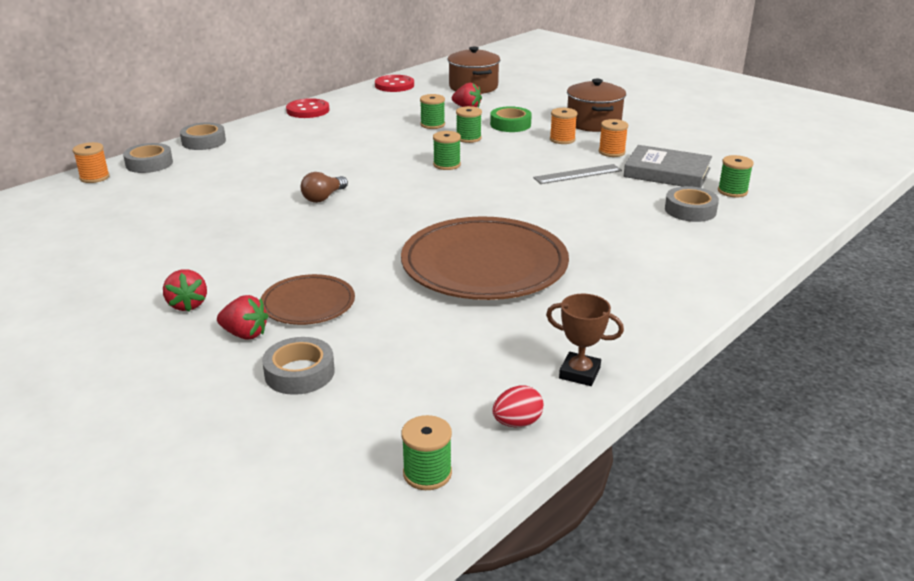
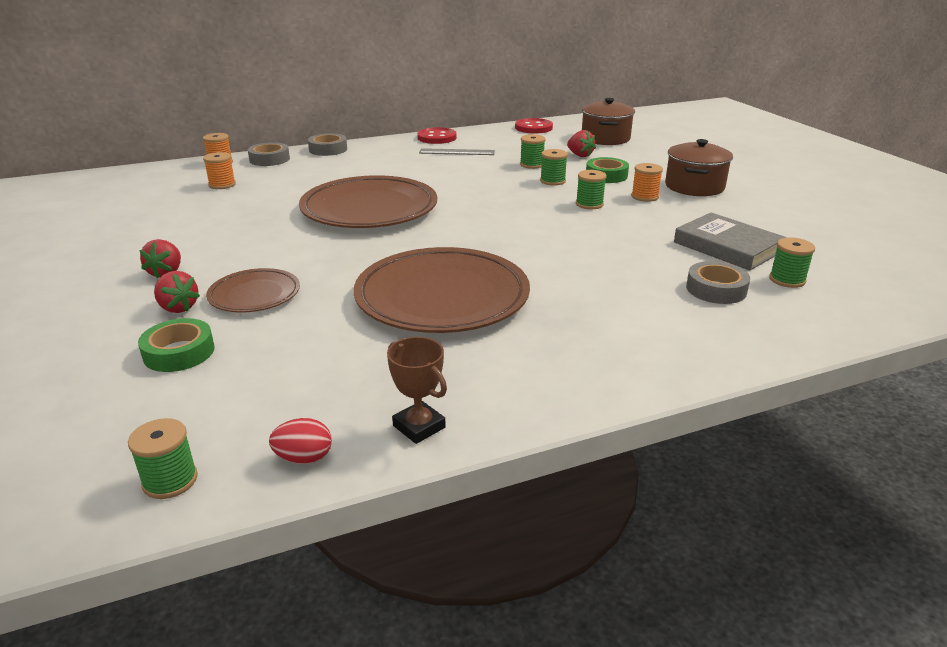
camera: 25 degrees right, 0 degrees up
grey tape [262,337,335,395] -> green tape [138,318,215,372]
brown light bulb [301,172,348,203] -> brown plate [299,175,437,228]
green spool [433,131,461,170] -> green spool moved to [576,170,607,209]
grey ruler [533,164,622,184] -> grey ruler moved to [419,148,495,155]
orange spool [599,119,628,157] -> orange spool moved to [203,152,236,189]

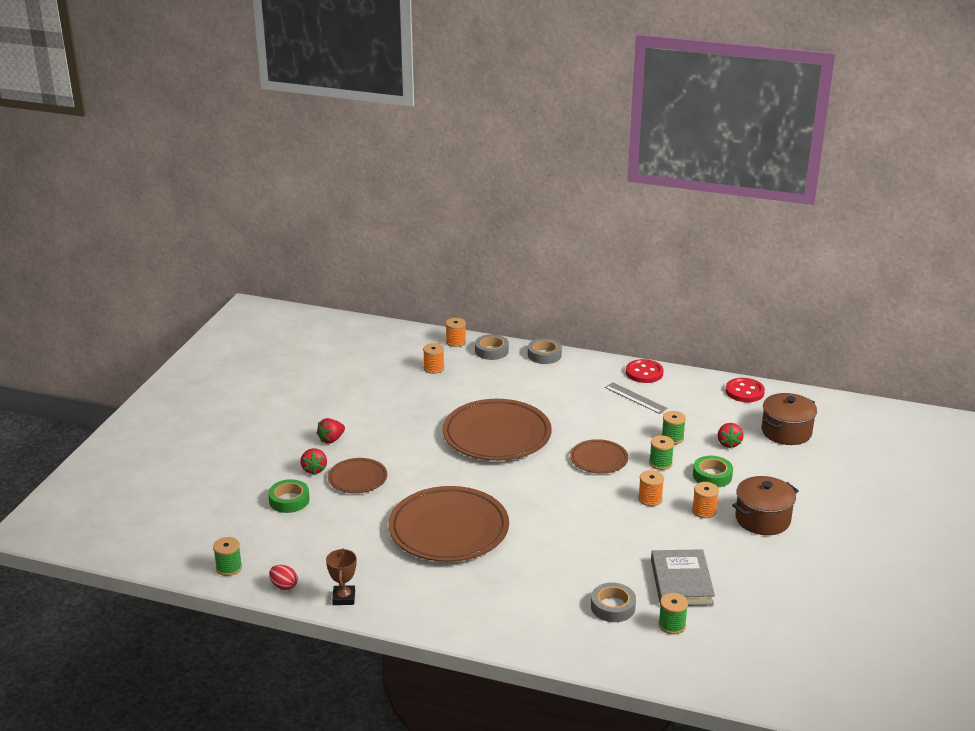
camera: 40 degrees right, 0 degrees up
green spool [576,170,607,209] -> orange spool [638,470,664,506]
none -> brown plate [570,439,628,474]

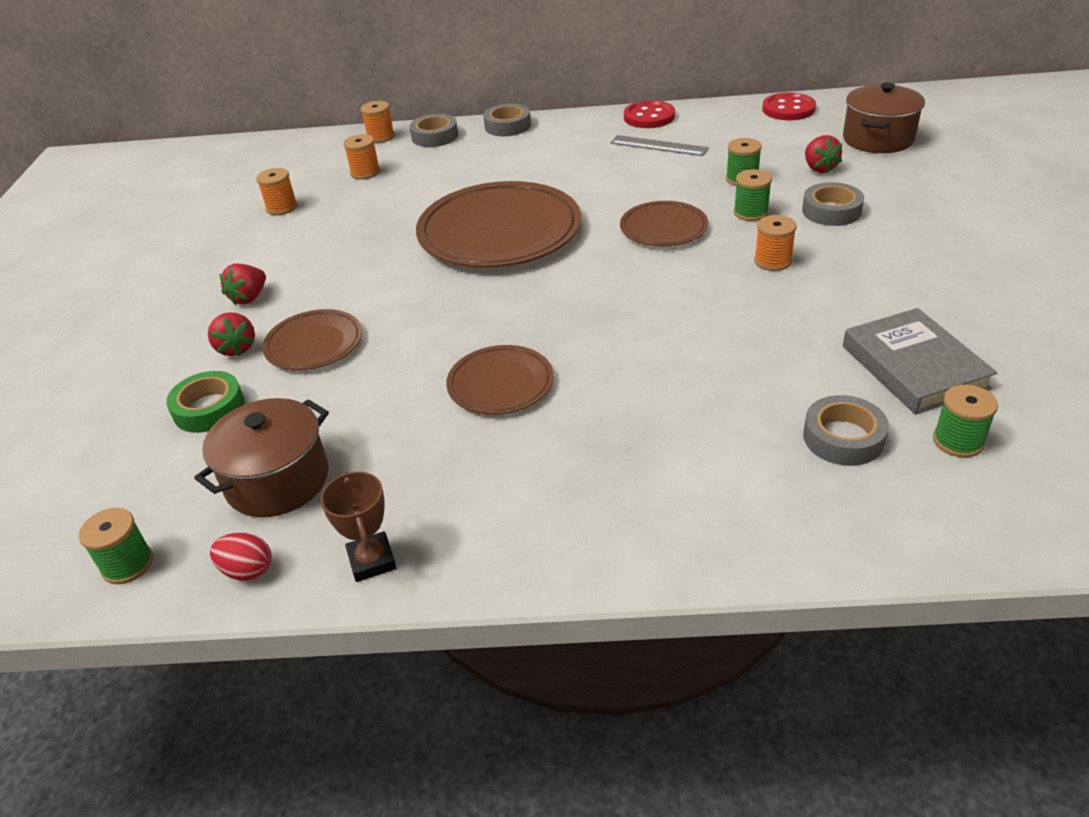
camera: 15 degrees left, 10 degrees up
brown plate [389,486,509,562] -> brown plate [446,345,554,415], size x0.52
orange spool [692,482,719,518] -> orange spool moved to [256,168,297,215]
green tape [693,456,733,487] -> grey tape [802,182,864,226]
brown pot [732,476,799,535] -> brown pot moved to [194,398,329,517]

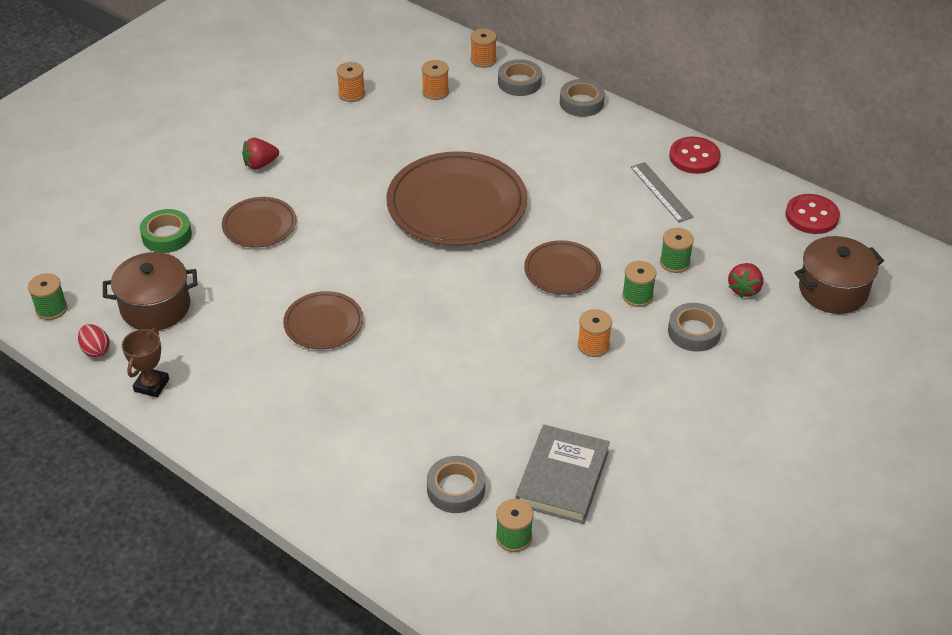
camera: 35 degrees right, 5 degrees up
red strawberry [208,312,255,356] -> none

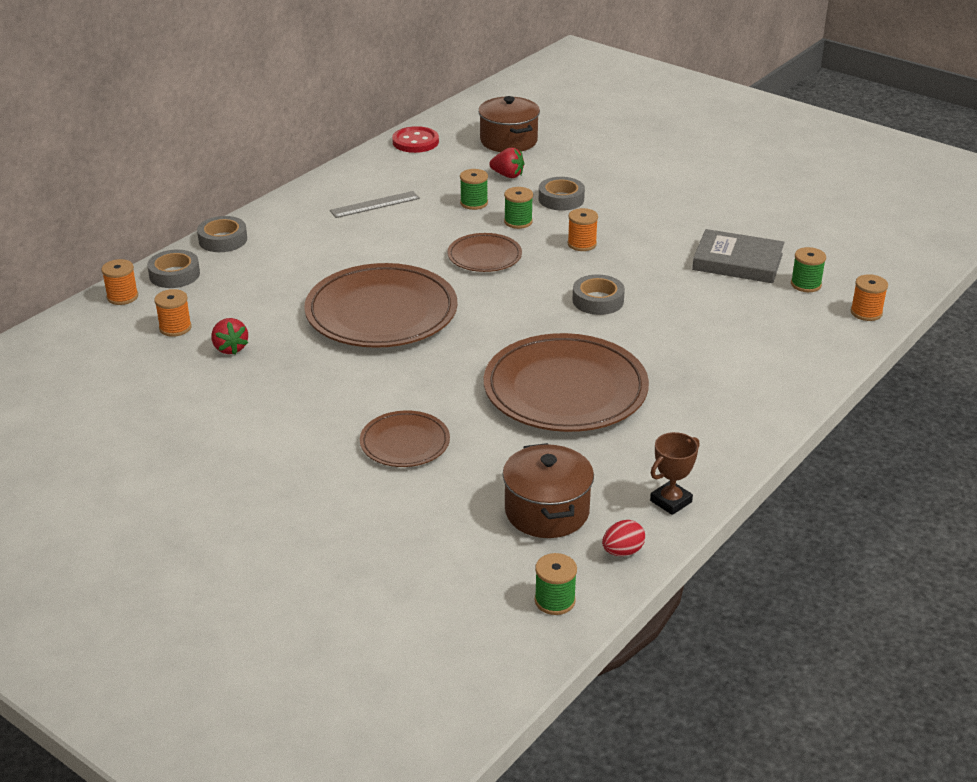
camera: 90 degrees left, 10 degrees down
brown trophy [122,328,169,397] -> brown trophy turned 60 degrees counterclockwise [650,432,700,515]
green tape [140,209,192,253] -> none
red strawberry [242,138,279,170] -> red strawberry moved to [211,318,248,355]
brown plate [283,291,363,350] -> brown plate [484,333,649,432], size x1.92
orange spool [337,62,365,102] -> orange spool moved to [851,274,888,321]
grey tape [427,456,485,513] -> grey tape moved to [572,274,625,315]
red button [669,136,720,174] -> none

